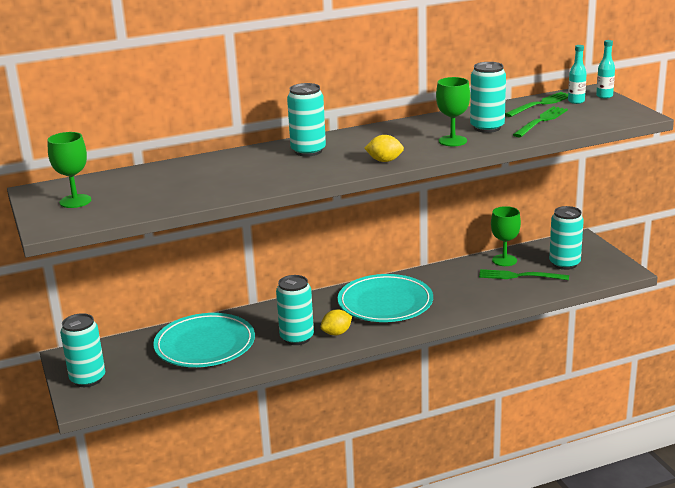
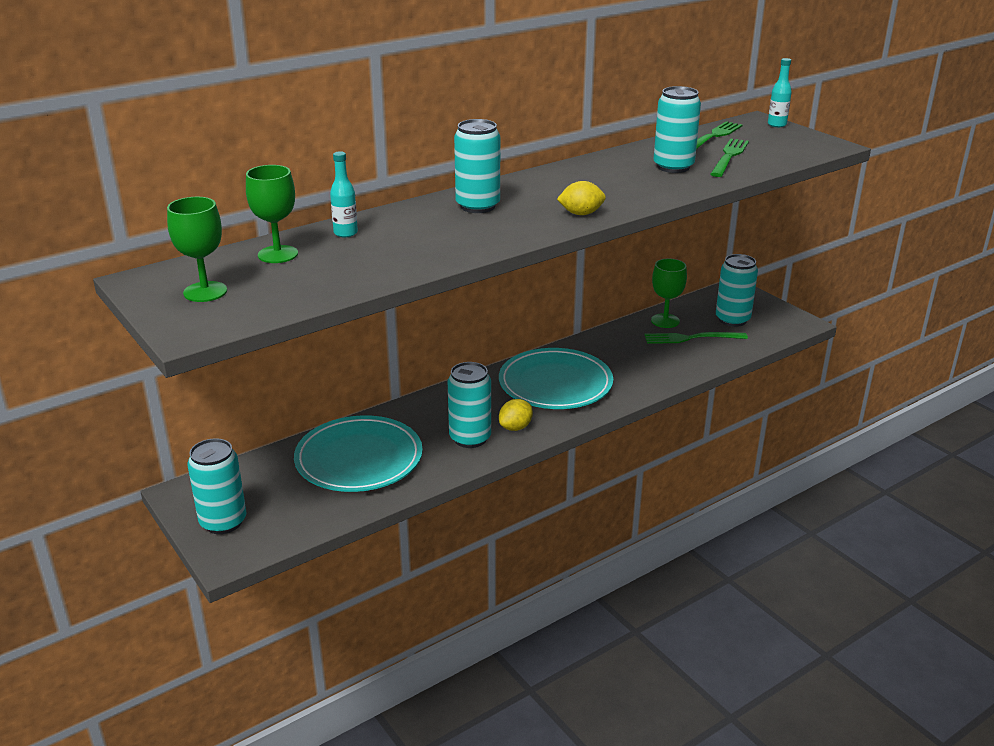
camera: 15 degrees left, 5 degrees up
green goblet [436,77,470,146] -> green goblet moved to [246,165,298,263]
turquoise bottle [568,45,587,104] -> turquoise bottle moved to [330,151,358,237]

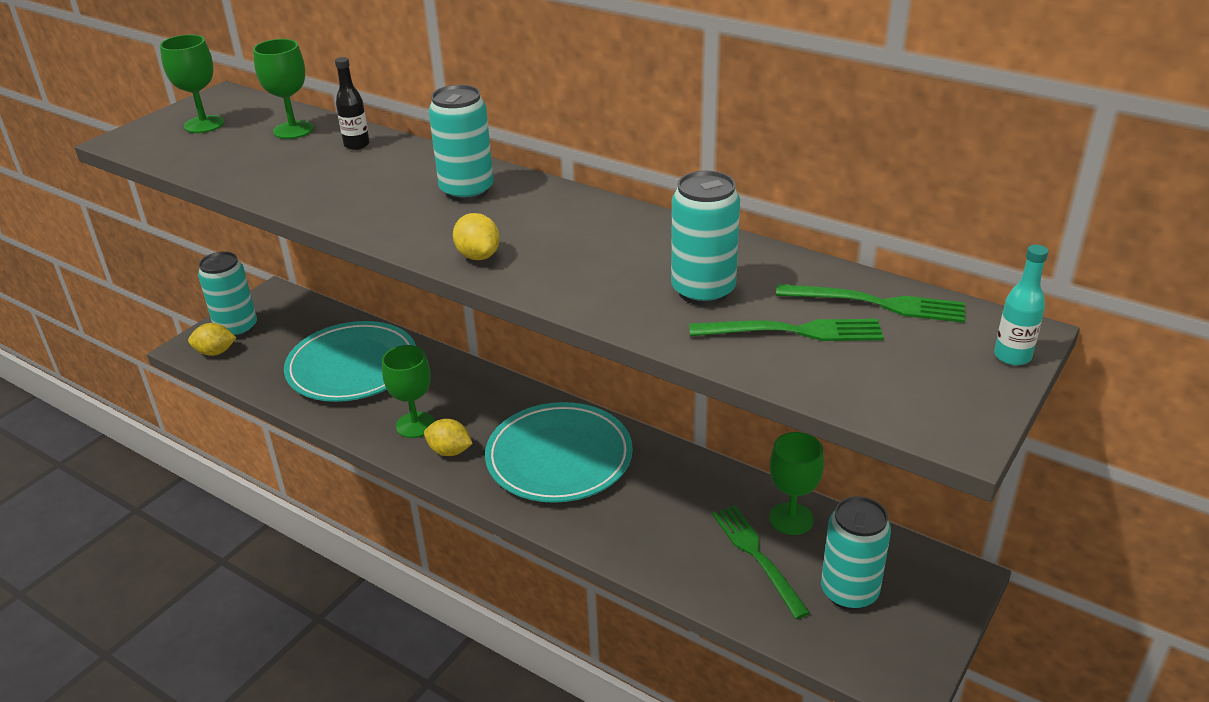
camera: 70 degrees right, 5 degrees up
turquoise bottle [330,151,358,237] -> black bottle [335,57,370,150]
turquoise can [448,362,491,448] -> green goblet [382,345,435,438]
none -> yellow lemon [188,323,236,356]

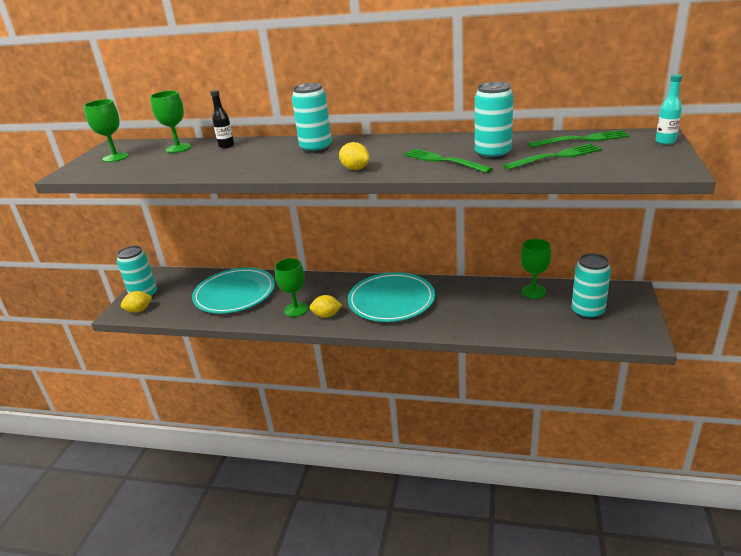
camera: 20 degrees left, 5 degrees down
green fork [712,505,810,619] -> green fork moved to [404,149,493,173]

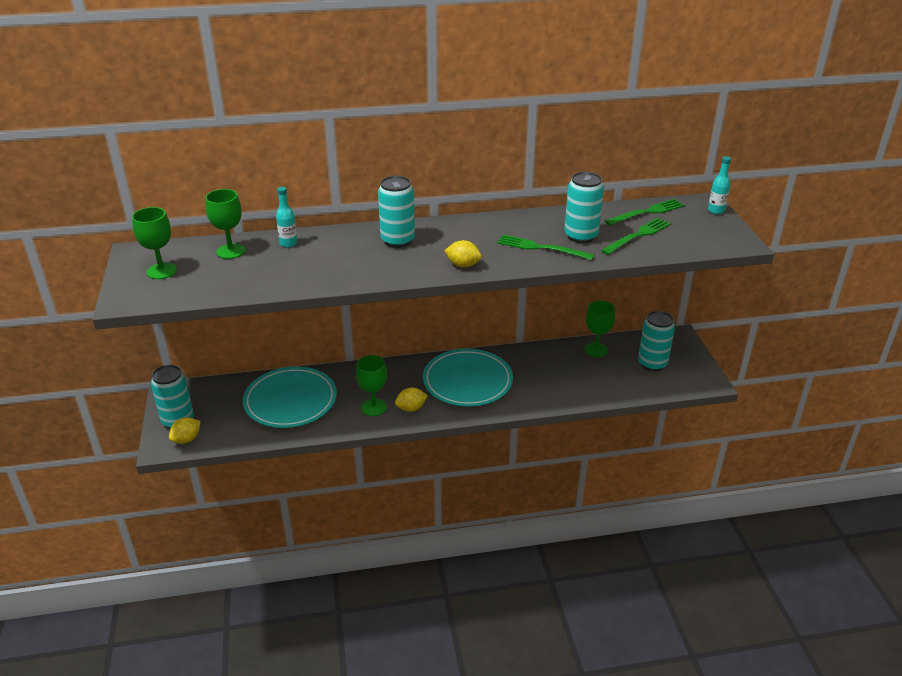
camera: 25 degrees left, 5 degrees up
black bottle [210,90,234,148] -> turquoise bottle [276,187,297,248]

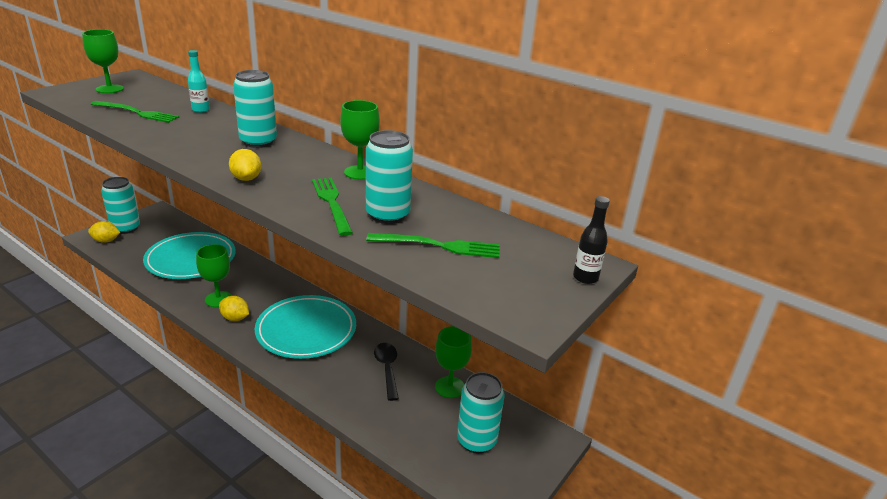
camera: 45 degrees right, 5 degrees down
green goblet [205,189,245,259] -> green goblet moved to [340,100,380,180]
green fork [605,199,684,225] -> green fork moved to [91,101,179,123]
turquoise bottle [708,156,731,214] -> black bottle [573,196,610,284]
none -> black spoon [374,343,399,401]

